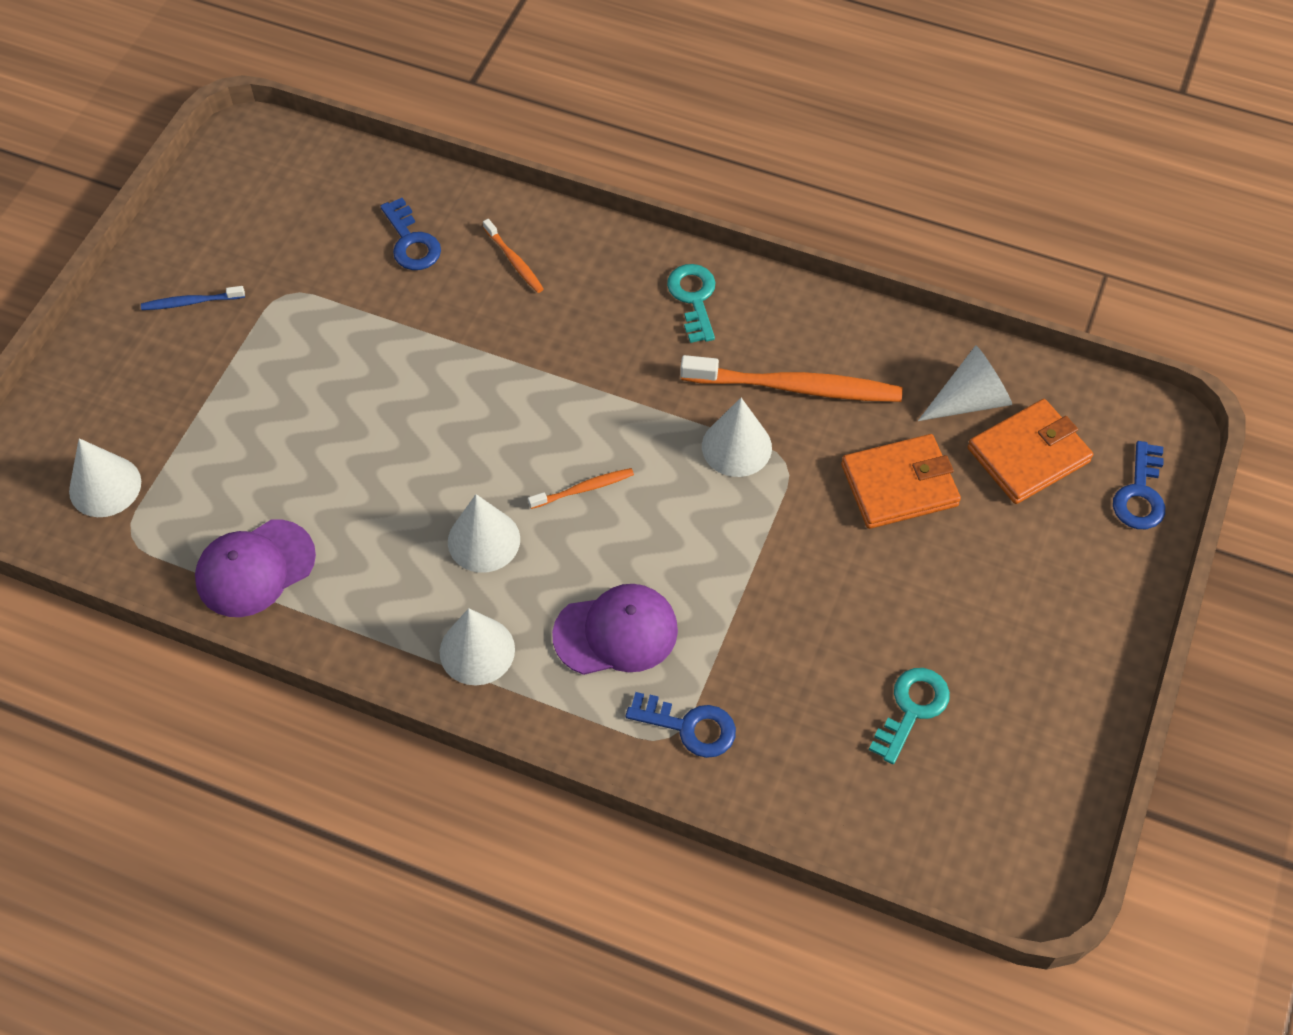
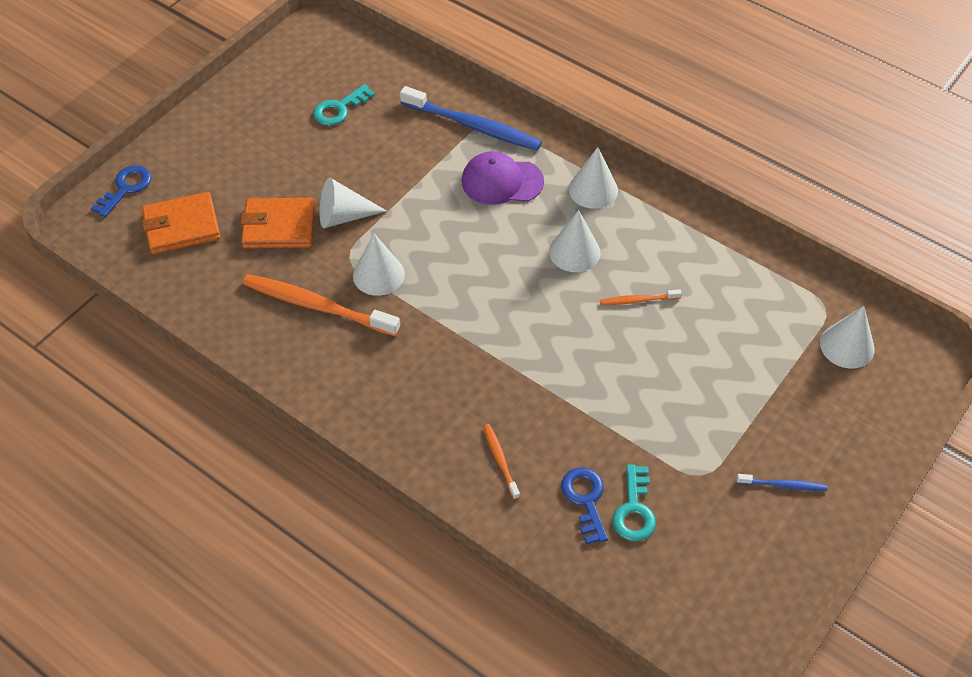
camera: 165 degrees left, 5 degrees down
purple cap [195,519,316,617] -> none
orange toothbrush [528,468,634,509] -> orange toothbrush moved to [600,289,682,305]
blue key [626,692,736,758] -> blue toothbrush [400,86,542,151]
turquoise key [667,264,715,343] -> turquoise key moved to [613,465,656,541]
white cone [918,345,1012,421] -> white cone moved to [320,178,386,228]

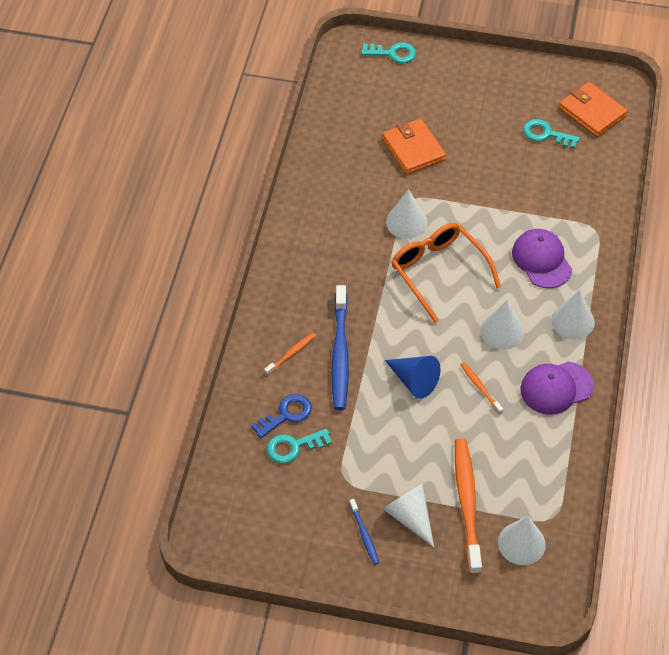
camera: 65 degrees right, 0 degrees up
blue key [91,165,151,217] -> turquoise key [361,43,416,63]
orange wallet [142,192,221,254] -> orange wallet moved to [559,82,628,137]
orange toothbrush [242,274,400,337] -> orange toothbrush moved to [455,438,482,575]
white cone [320,178,386,228] -> white cone moved to [383,484,434,547]
blue toothbrush [400,86,542,151] -> blue toothbrush moved to [331,285,349,410]
none -> blue cone [385,356,441,399]
none -> orange glasses [391,223,501,323]
none -> purple cap [520,361,594,415]

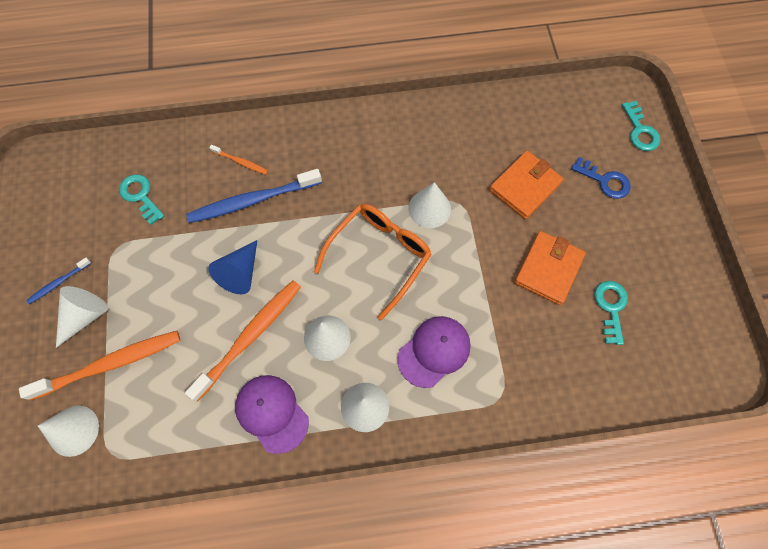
camera: 70 degrees right, 15 degrees up
blue key [251,394,312,438] -> blue key moved to [571,157,631,199]
orange toothbrush [461,362,503,414] -> orange toothbrush [185,280,301,402], size x2.08
orange wallet [559,82,628,137] -> orange wallet moved to [514,231,586,305]

